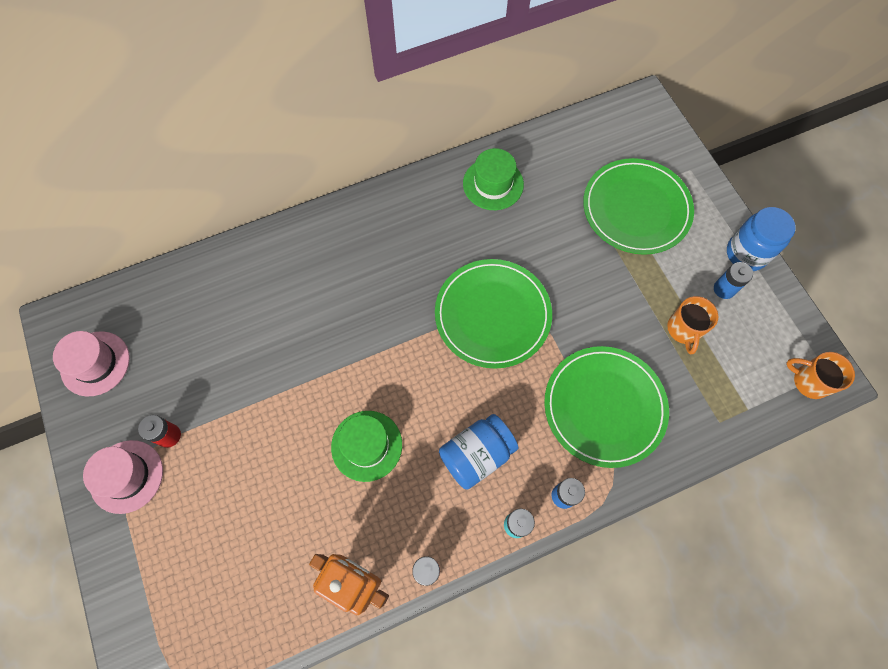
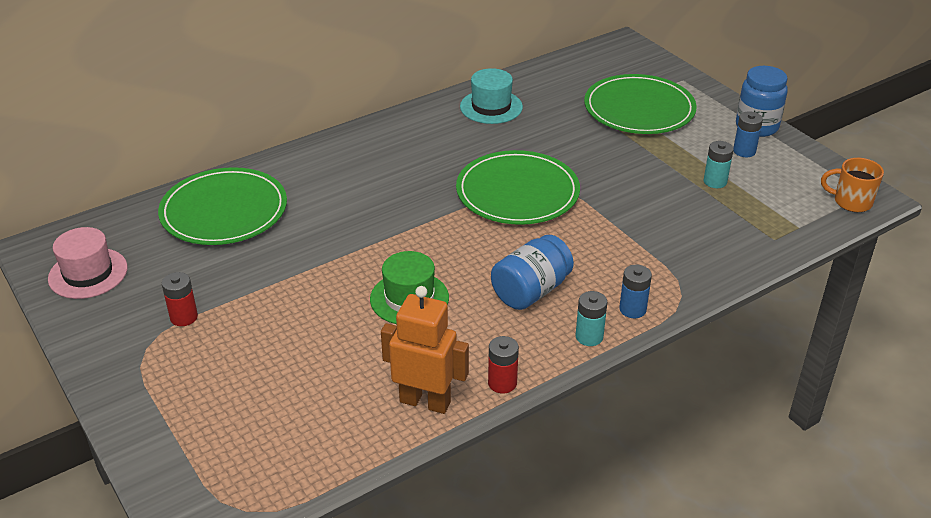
camera: 10 degrees left, 30 degrees down
pink hat [83,440,163,514] -> none
green hat [463,148,524,210] -> turquoise hat [460,68,523,124]
green plate [544,346,669,468] -> green plate moved to [158,167,287,245]
orange mug [667,296,718,354] -> turquoise battery [704,141,734,188]

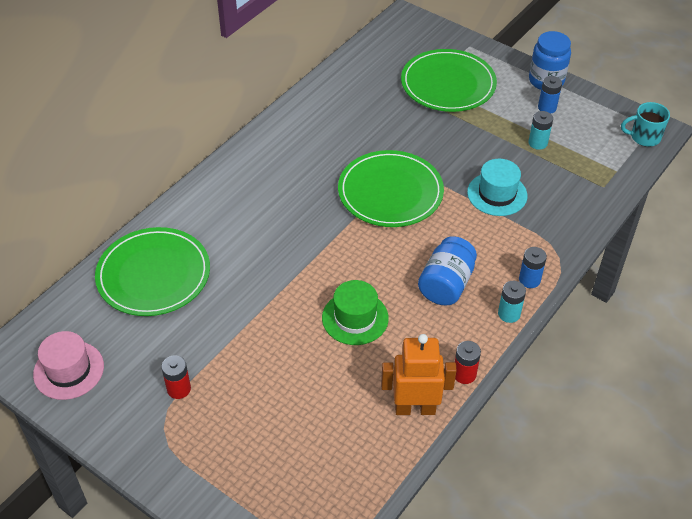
camera: 20 degrees left, 10 degrees up
turquoise hat [460,68,523,124] -> turquoise hat moved to [467,159,527,216]
orange mug [821,158,884,212] -> turquoise mug [621,102,670,147]

